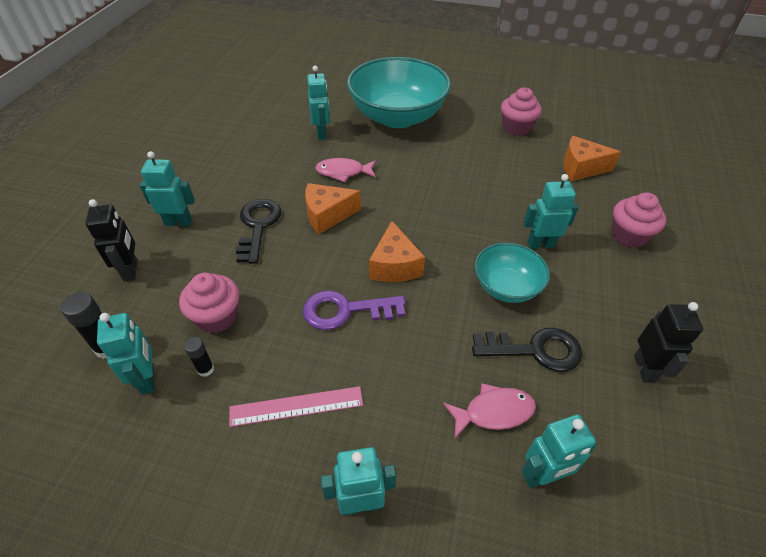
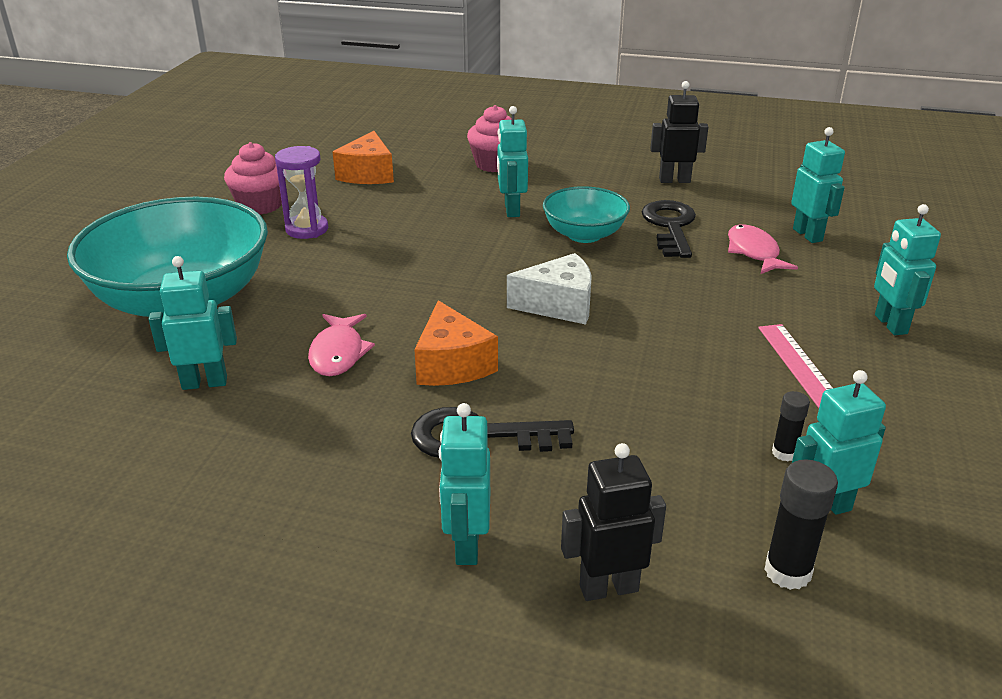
camera: 90 degrees left, 15 degrees down
pink cupcake [179,273,239,333] -> none
purple key [303,290,406,330] -> none
orange cheese [369,221,425,282] -> white cheese [507,253,591,325]
none -> purple hourglass [275,146,328,239]

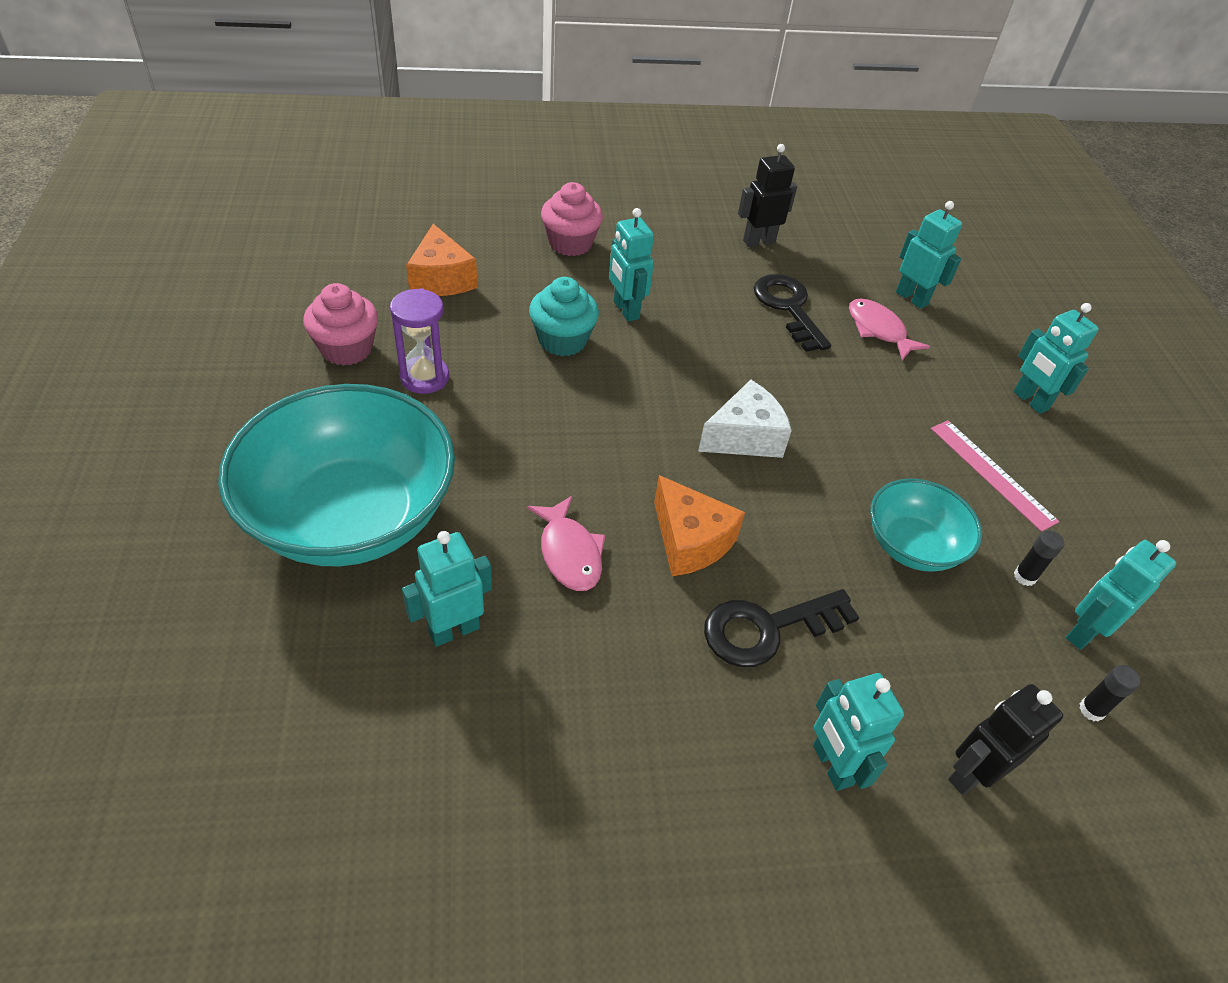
camera: 25 degrees left, 15 degrees up
turquoise bowl [543,186,630,243] -> turquoise bowl moved to [870,479,982,572]
black glue stick [764,460,838,590] -> black glue stick [1079,665,1140,722], size x0.62
none -> turquoise cupcake [529,277,599,356]

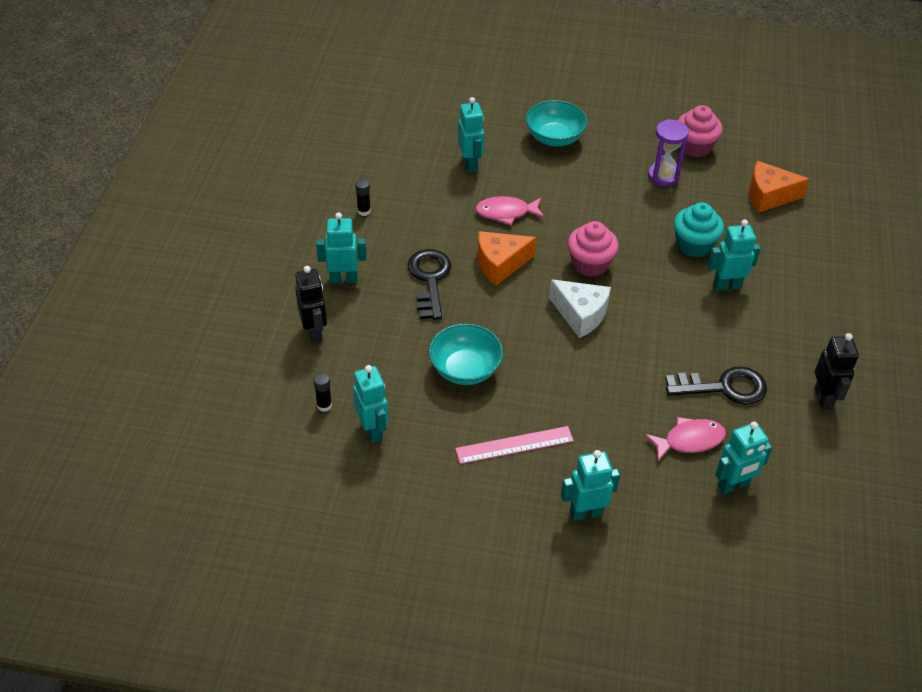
camera: 110 degrees right, 0 degrees up
turquoise bowl [218,384,455,567] -> turquoise bowl [526,100,588,146], size x0.52
pink cupcake [541,182,603,256] -> pink cupcake moved to [568,221,619,277]
white cheese [698,380,792,458] -> white cheese turned 45 degrees counterclockwise [549,279,611,338]
black glue stick [1014,530,1064,586] -> black glue stick moved to [355,179,371,216]

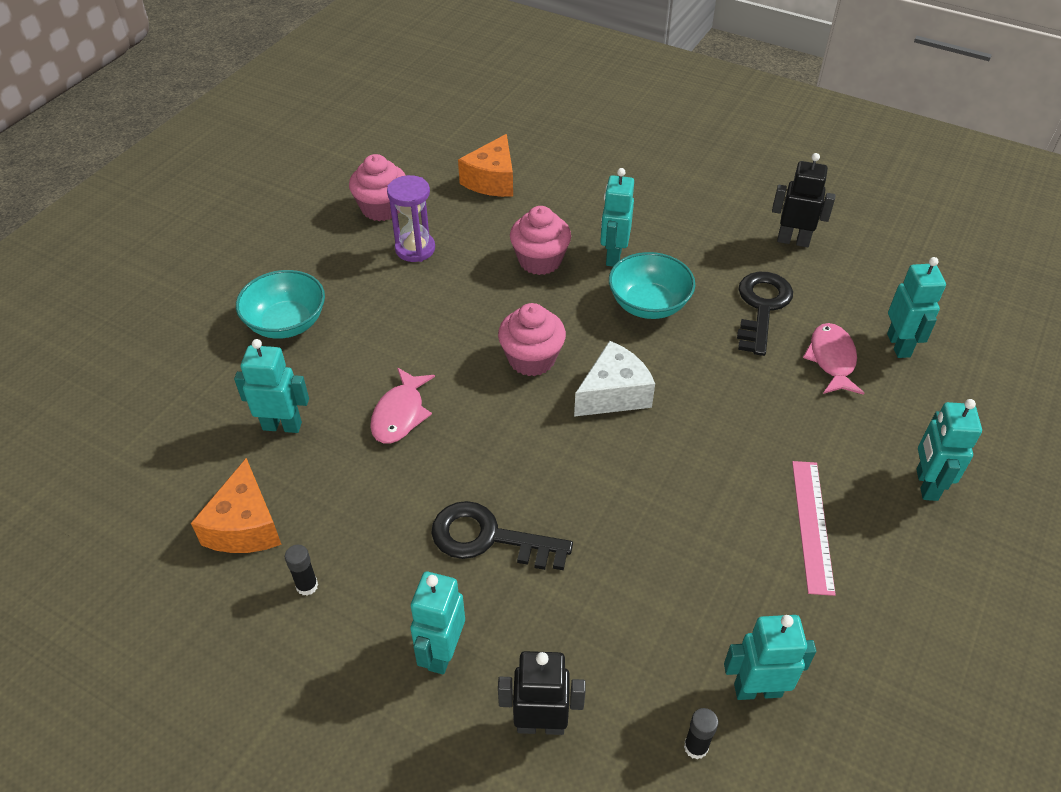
camera: 70 degrees left, 0 degrees up
turquoise bowl [429,324,503,385] -> turquoise bowl moved to [609,252,695,319]
orange cheese [478,231,536,285] -> orange cheese moved to [191,458,282,553]
turquoise cupcake [674,202,724,257] -> pink cupcake [510,206,571,275]

